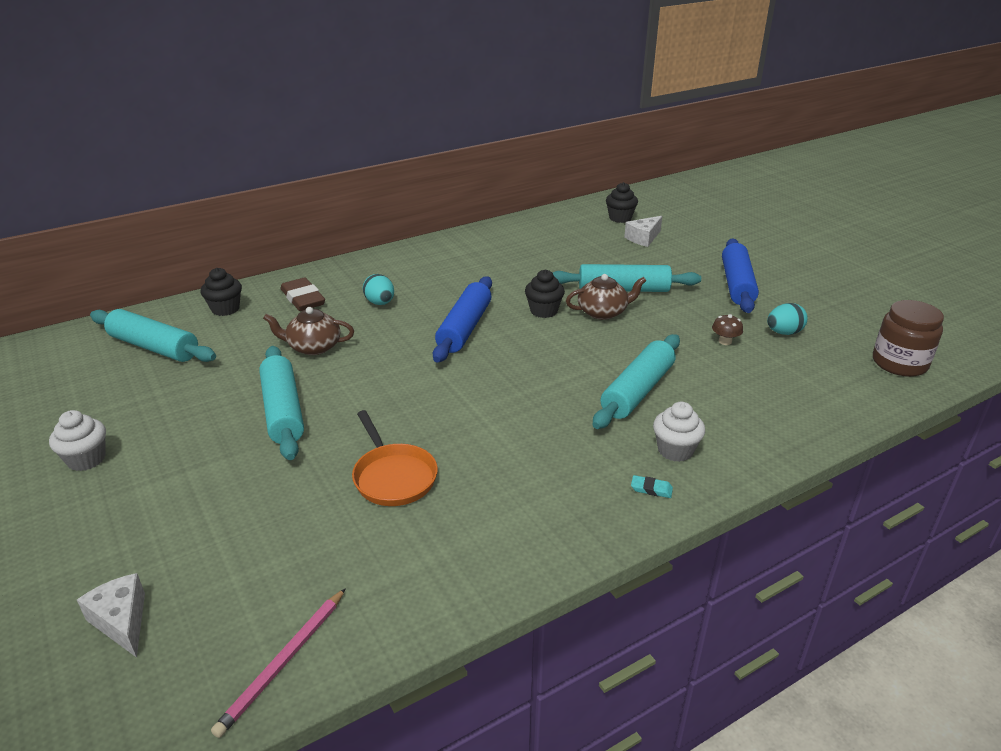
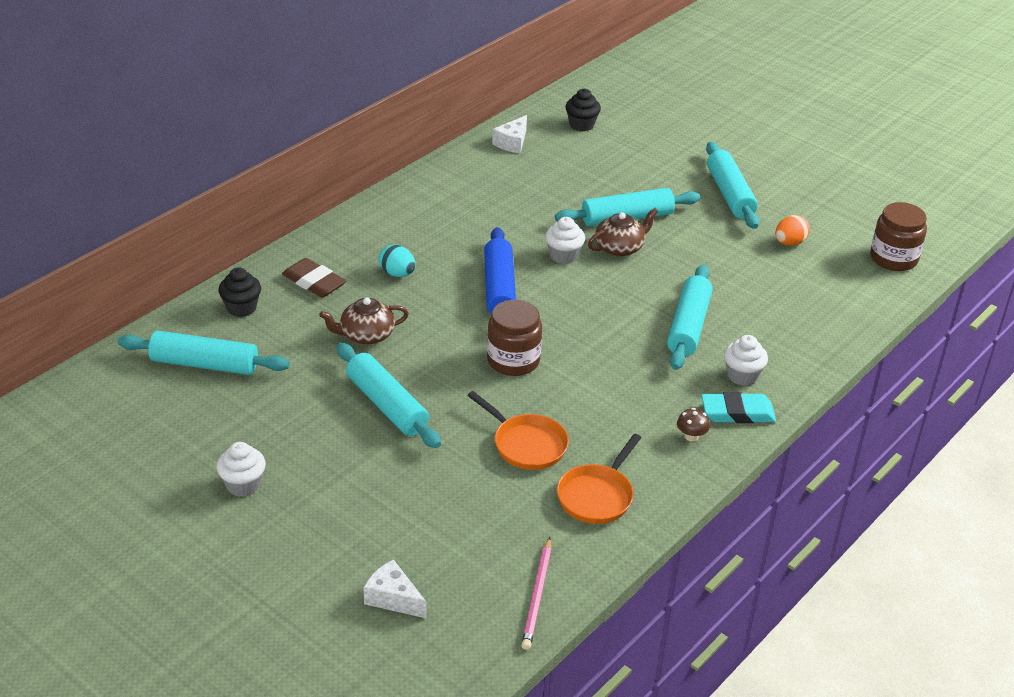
camera: 20 degrees left, 5 degrees up
black cupcake [525,269,565,318] -> white cupcake [545,217,585,264]
white cheese [624,216,662,247] -> white cheese moved to [492,115,527,153]
turquoise eraser [631,475,673,498] -> turquoise eraser [701,392,776,423], size x2.14
brown mushroom [712,314,743,345] -> brown mushroom moved to [677,408,710,442]
blue rolling pin [722,238,759,313] -> turquoise rolling pin [706,142,759,229]
turquoise egg [767,303,808,335] -> orange egg [775,215,810,246]
none -> brown jar [487,300,542,376]
none -> orange pan [557,434,641,524]

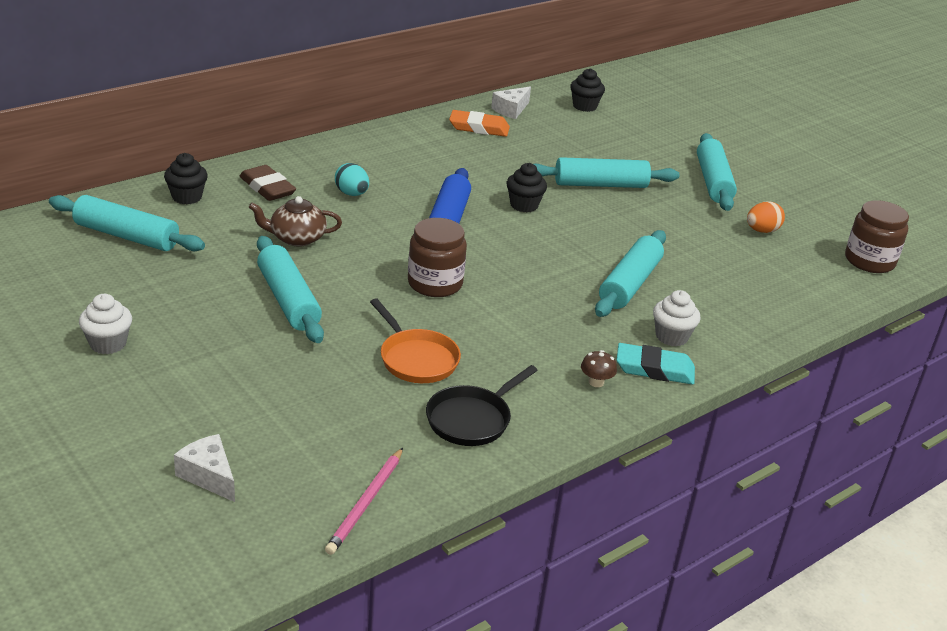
camera: 10 degrees right, 5 degrees down
white cupcake [545,217,585,264] -> black cupcake [507,163,547,212]
orange pan [557,434,641,524] -> black pan [426,365,538,446]
brown teapot [588,208,658,257] -> none
none -> orange eraser [449,110,510,137]

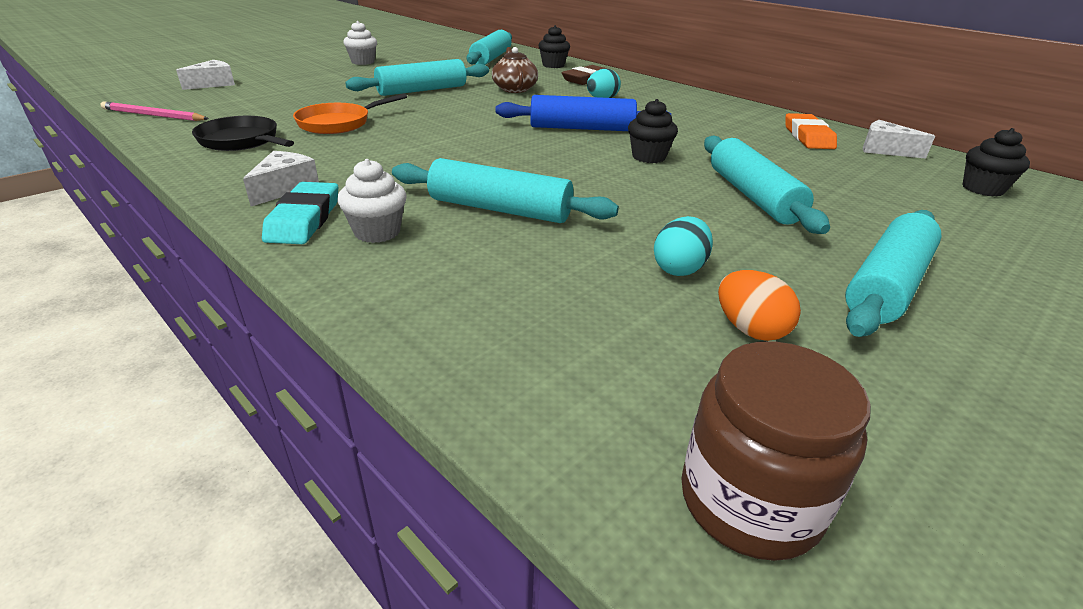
camera: 85 degrees right, 0 degrees up
brown jar [408,218,467,297] -> none
brown mushroom [581,350,617,387] -> white cheese [243,151,319,206]
turquoise rolling pin [697,133,737,211] -> turquoise rolling pin turned 45 degrees counterclockwise [845,210,941,337]
none -> turquoise egg [654,216,713,276]

